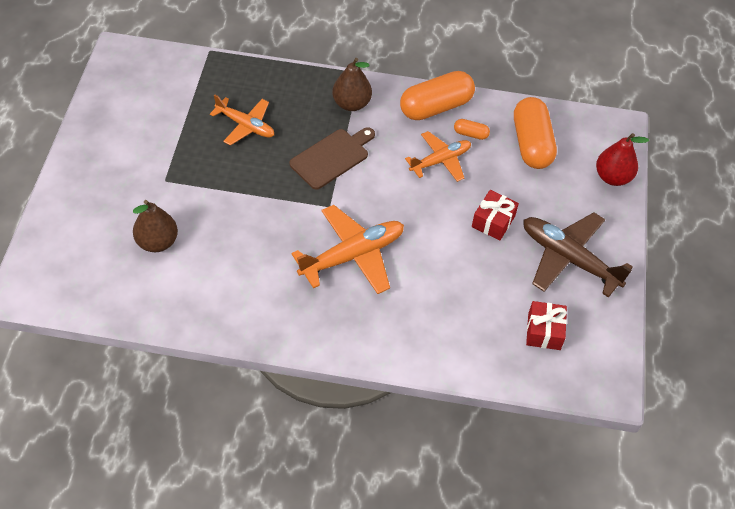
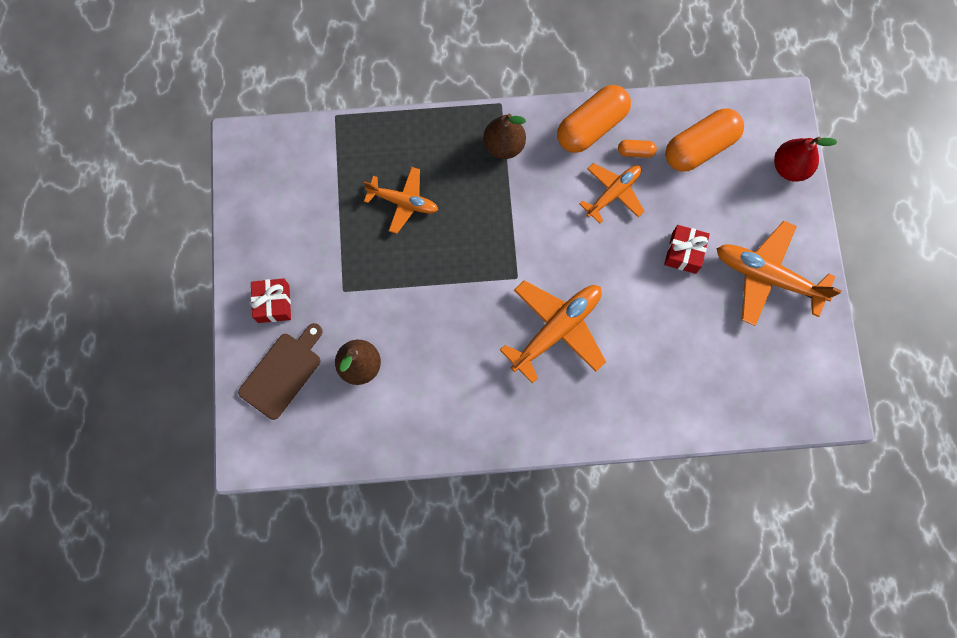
camera: 10 degrees left, 20 degrees up
brown cutting board [290,127,375,189] -> brown cutting board moved to [238,323,323,420]
orange capsule [514,97,557,169] -> orange capsule turned 75 degrees clockwise [665,108,744,172]
brown plane [523,212,633,298] -> orange plane [717,220,842,326]
red gift [526,301,567,350] -> red gift moved to [251,278,291,323]

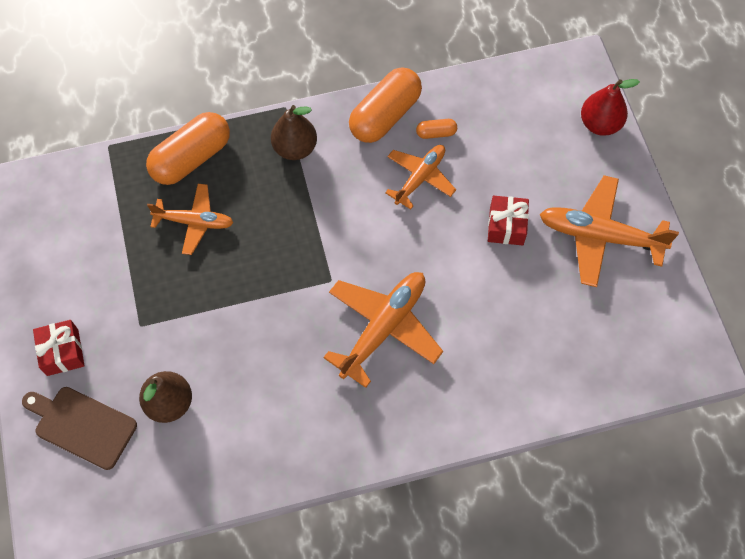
camera: 10 degrees left, 10 degrees down
brown cutting board [238,323,323,420] -> brown cutting board turned 90 degrees counterclockwise [22,387,137,470]
orange capsule [665,108,744,172] -> orange capsule moved to [146,112,230,185]

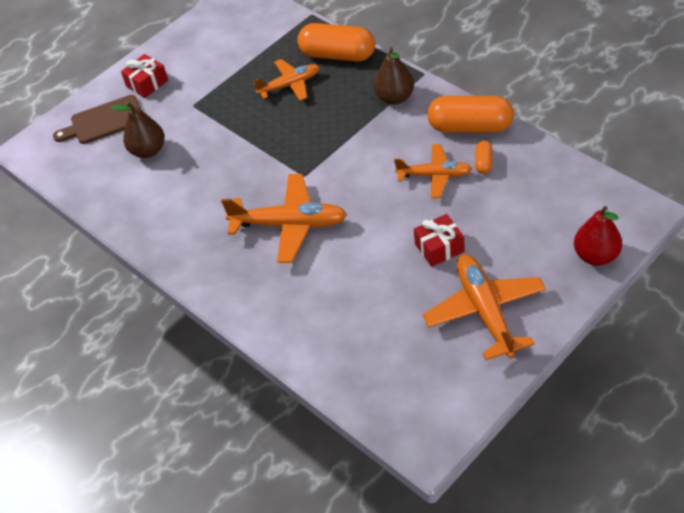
camera: 65 degrees right, 15 degrees down
brown cutting board [22,387,137,470] -> brown cutting board turned 105 degrees counterclockwise [53,95,141,144]
orange plane [147,184,234,255] -> orange plane turned 90 degrees counterclockwise [254,59,320,101]
orange capsule [416,119,457,139] -> orange capsule turned 45 degrees clockwise [475,141,493,174]

